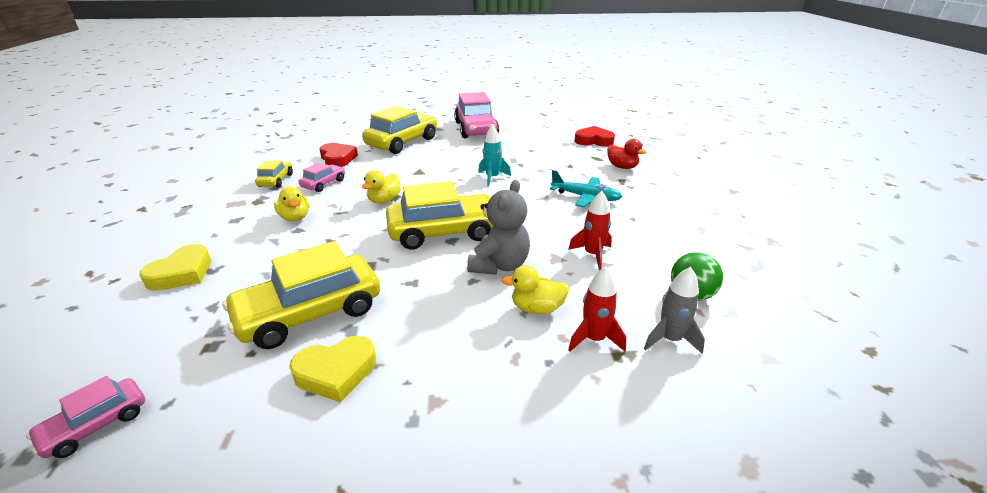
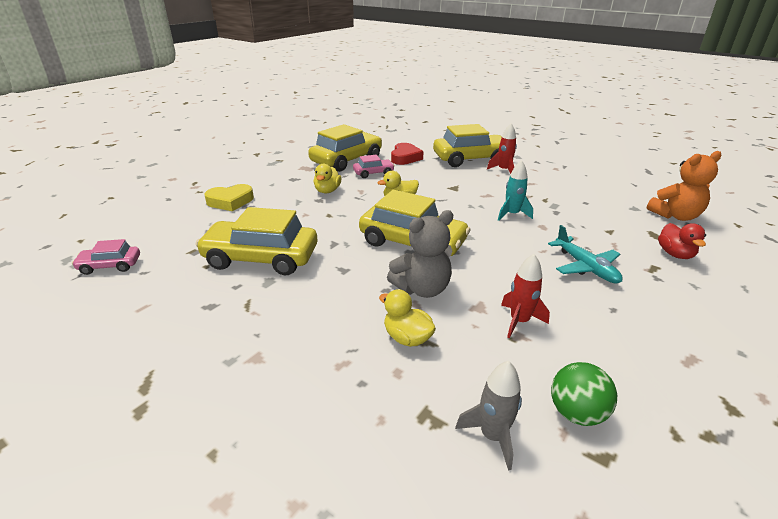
camera: 40 degrees right, 0 degrees up
yellow car [255,160,293,187] -> yellow car [308,124,382,172], size x2.00
yellow heart [289,336,376,402] -> none
pink car [454,92,499,138] -> none
red rocket [568,267,626,352] -> red rocket moved to [487,124,517,174]
red heart [574,126,615,146] -> orange teddy bear [647,151,721,221]

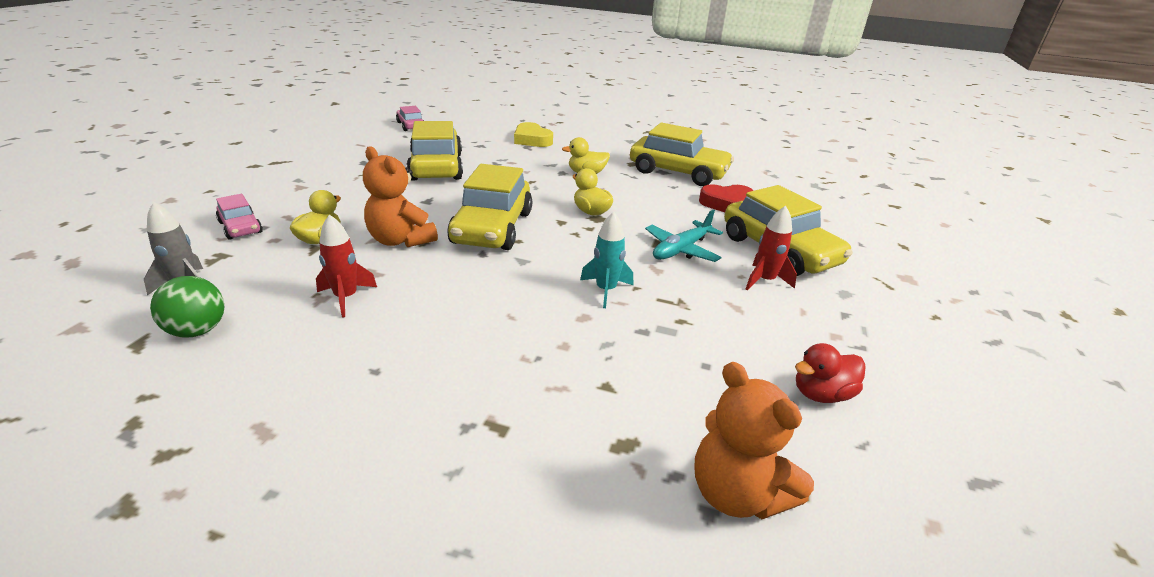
camera: 70 degrees right, 0 degrees up
pink car [353,155,395,178] -> pink car moved to [216,194,263,240]
grey teddy bear [387,210,453,298] -> orange teddy bear [363,146,438,247]
turquoise plane [548,225,623,284] -> turquoise plane moved to [645,209,723,262]
red duck [658,223,706,259] -> red duck moved to [795,343,866,403]

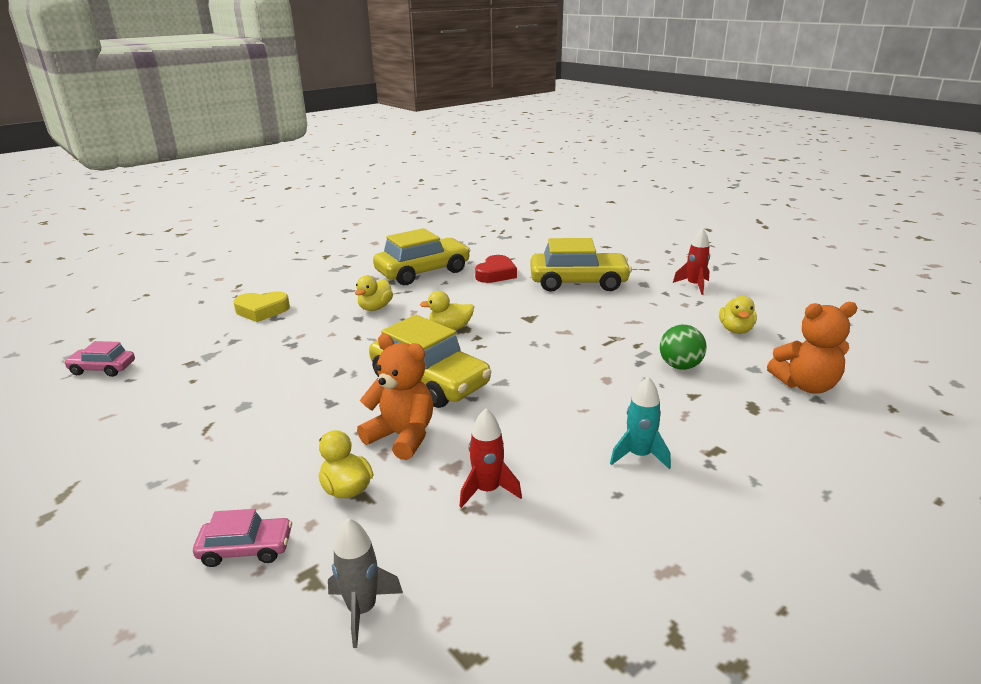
camera: 55 degrees left, 5 degrees down
green ball [150,276,225,337] -> green ball moved to [660,325,706,370]
orange teddy bear [363,146,438,247] -> orange teddy bear turned 135 degrees counterclockwise [357,334,433,460]
yellow car [406,121,463,181] -> none
turquoise rocket [580,212,633,308] -> turquoise rocket moved to [610,376,671,469]
turquoise plane [645,209,723,262] -> none
red rocket [746,206,797,291] -> red rocket moved to [673,228,710,295]
red duck [795,343,866,403] -> yellow duck [719,296,757,334]

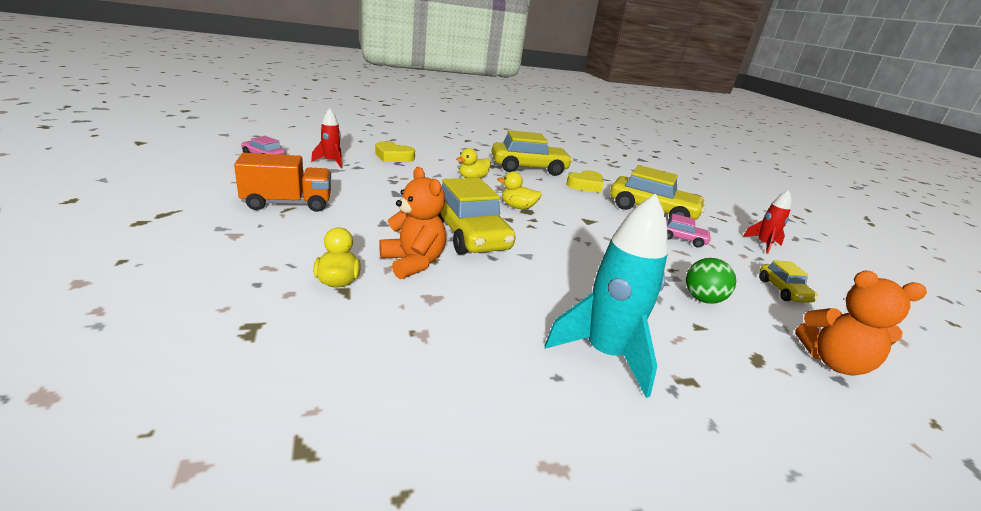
camera: 20 degrees right, 0 degrees up
pink car [193,509,292,567] -> pink car moved to [666,214,712,248]
grey rocket [328,518,403,648] -> none
red rocket [460,408,522,508] -> red rocket moved to [311,108,343,168]
red heart [475,255,517,283] -> yellow heart [566,170,603,193]
turquoise rocket [610,376,671,469] -> turquoise rocket [545,193,668,398], size x1.80
yellow duck [719,296,757,334] -> yellow car [759,260,818,303]
none -> orange truck [234,153,331,212]

